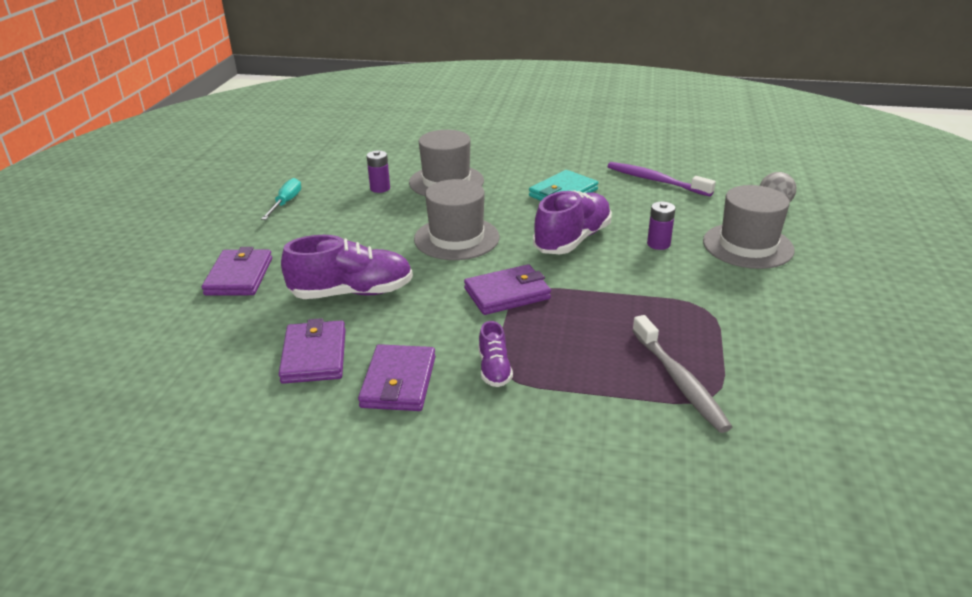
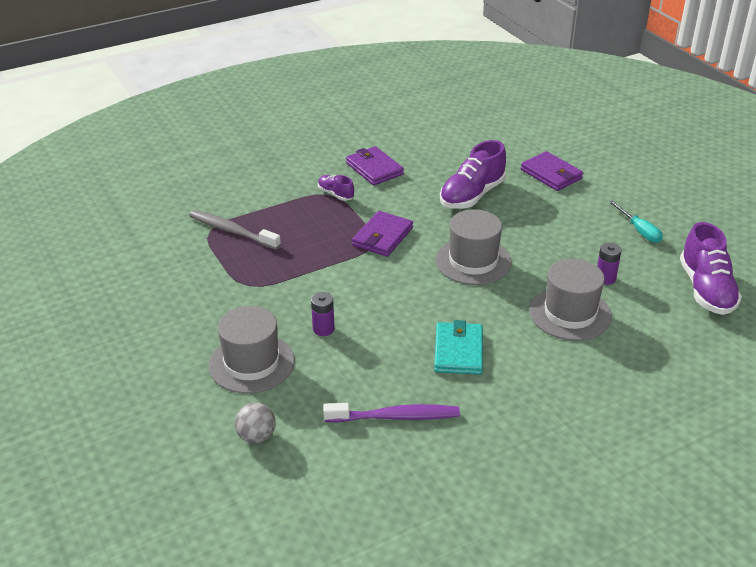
camera: 140 degrees right, 5 degrees up
purple wallet [279,318,346,384] -> none
purple shoe [533,190,612,254] -> purple shoe moved to [680,222,742,315]

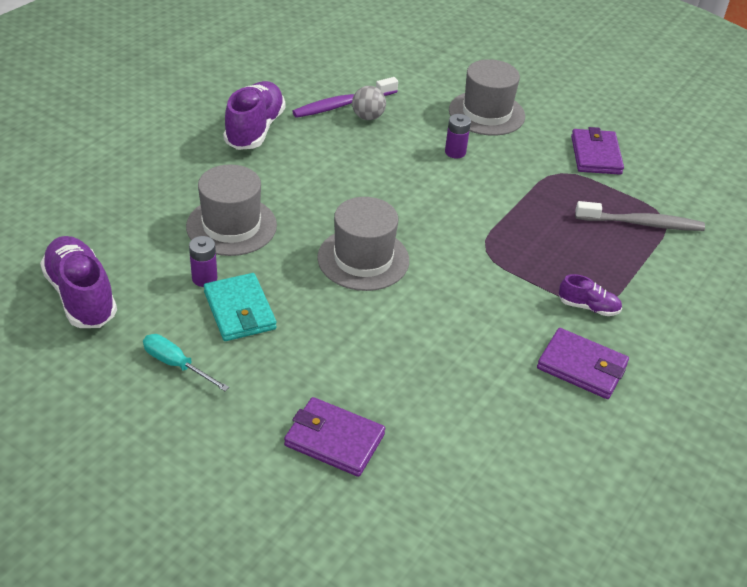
camera: 150 degrees right, 5 degrees up
grey ball [235,403,276,443] -> grey ball moved to [352,86,386,120]
purple wallet [352,211,413,257] -> purple wallet moved to [571,127,624,175]
turquoise wallet [434,320,483,375] -> turquoise wallet moved to [204,273,277,341]
purple shoe [440,140,506,209] -> purple shoe moved to [223,81,285,150]

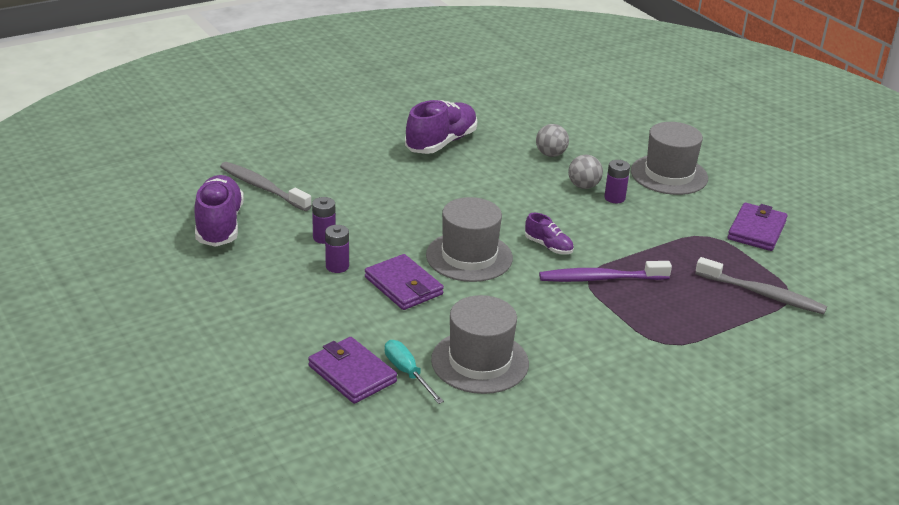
camera: 25 degrees right, 10 degrees down
turquoise screwdriver [143,334,229,391] -> turquoise screwdriver moved to [385,340,444,404]
grey hat [186,164,277,256] -> grey hat moved to [431,295,529,394]
turquoise wallet [204,273,277,341] -> purple battery [325,225,349,273]
purple toothbrush [292,77,398,118] -> purple toothbrush moved to [539,261,672,282]
purple wallet [537,328,629,399] -> purple wallet moved to [365,254,444,310]
purple shoe [559,274,622,316] -> purple shoe moved to [525,213,574,254]
none -> grey toothbrush [220,162,312,211]
none -> grey ball [568,155,603,189]

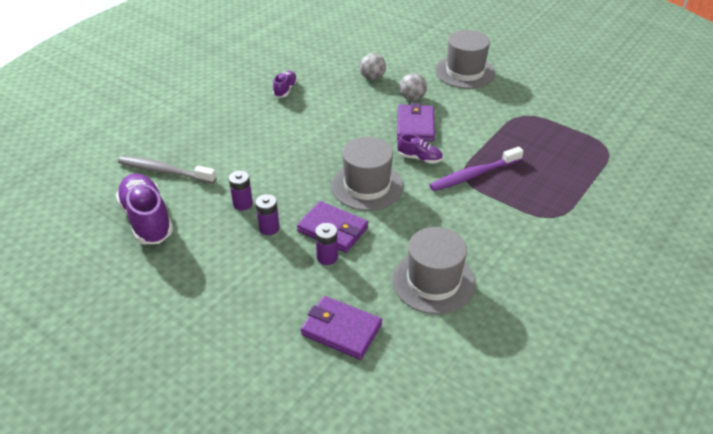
camera: 20 degrees left, 10 degrees up
turquoise screwdriver [385,340,444,404] -> none
purple shoe [405,100,477,154] -> purple shoe [273,71,298,98], size x0.52
purple battery [604,160,630,203] -> purple battery moved to [315,223,338,265]
grey toothbrush [695,257,827,314] -> none
purple wallet [728,203,788,251] -> purple wallet moved to [397,103,435,141]

